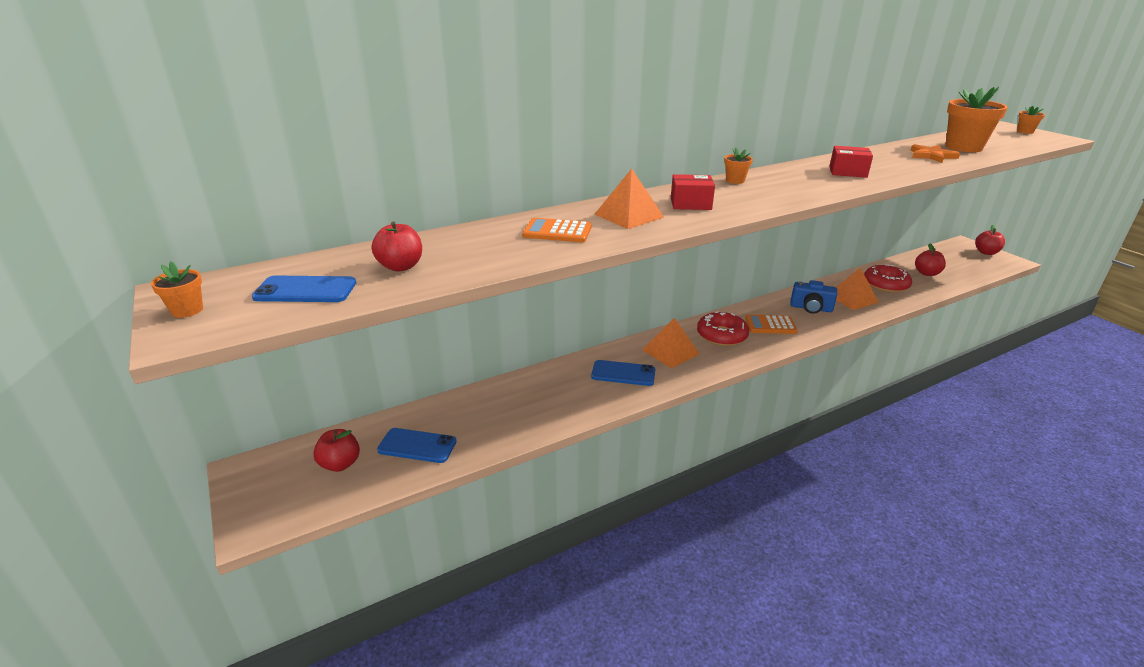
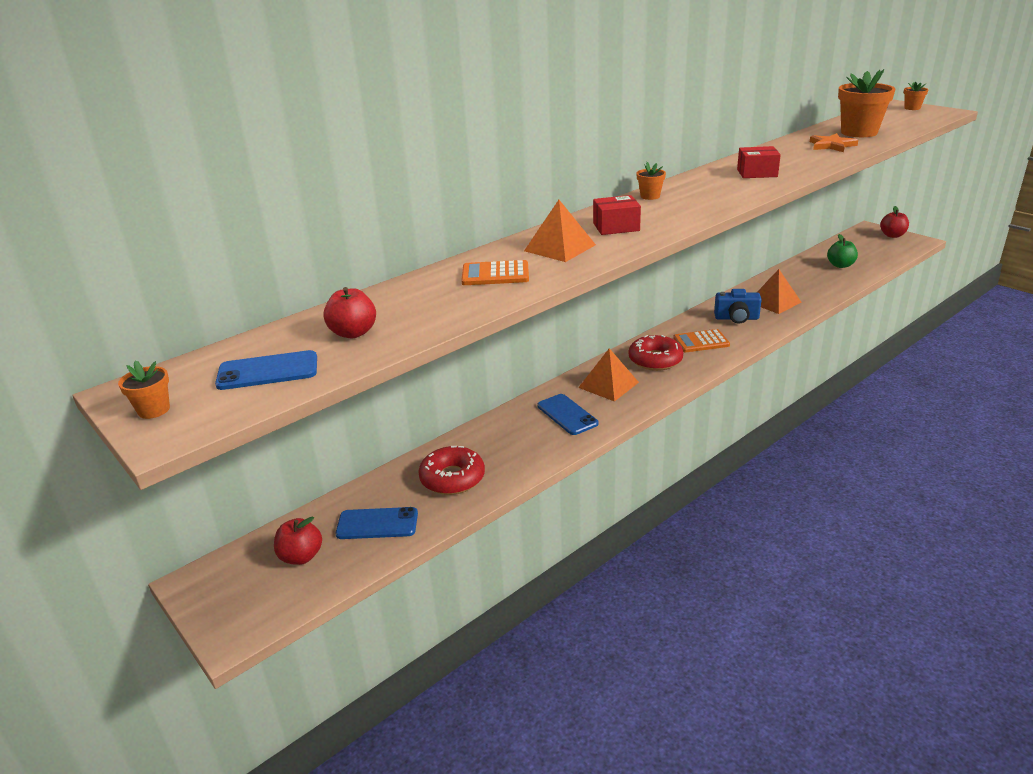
camera: 10 degrees left, 0 degrees up
blue phone [591,360,655,386] -> blue phone turned 60 degrees clockwise [537,394,599,435]
red donut [864,264,912,293] -> red donut moved to [418,446,485,495]
red apple [915,244,946,276] -> green apple [827,234,858,268]

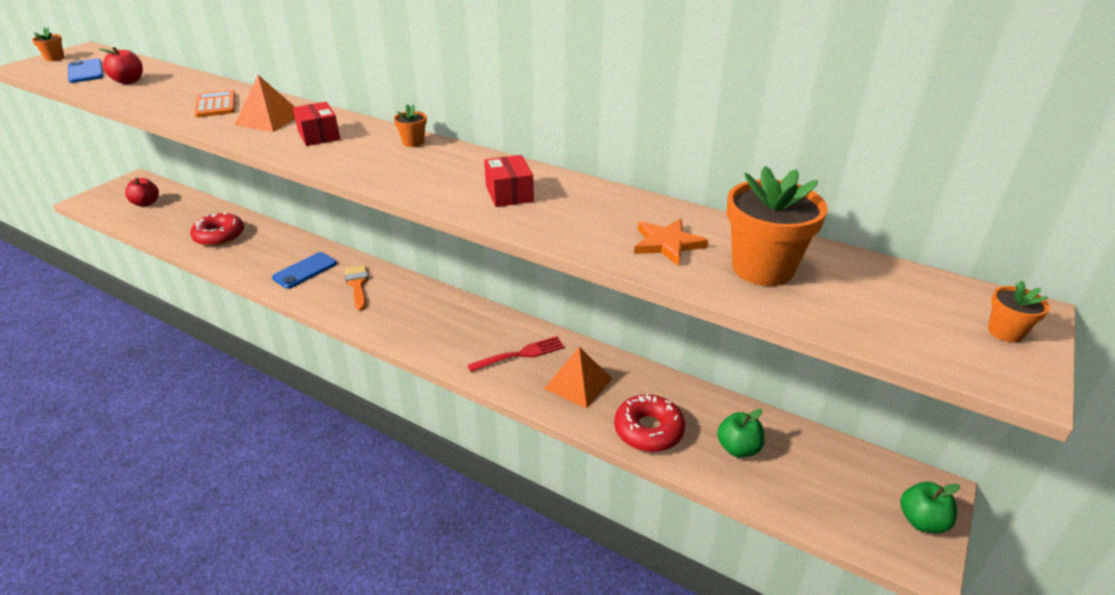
camera: 70 degrees right, 5 degrees up
blue phone [336,507,418,539] -> none
orange pyramid [578,348,639,402] -> orange brush [345,265,368,310]
red donut [628,335,683,371] -> red donut moved to [614,394,685,452]
orange calculator [673,329,730,352] -> none
blue camera [714,289,762,323] -> red fork [468,336,565,372]
red apple [880,206,909,238] -> green apple [900,482,960,533]

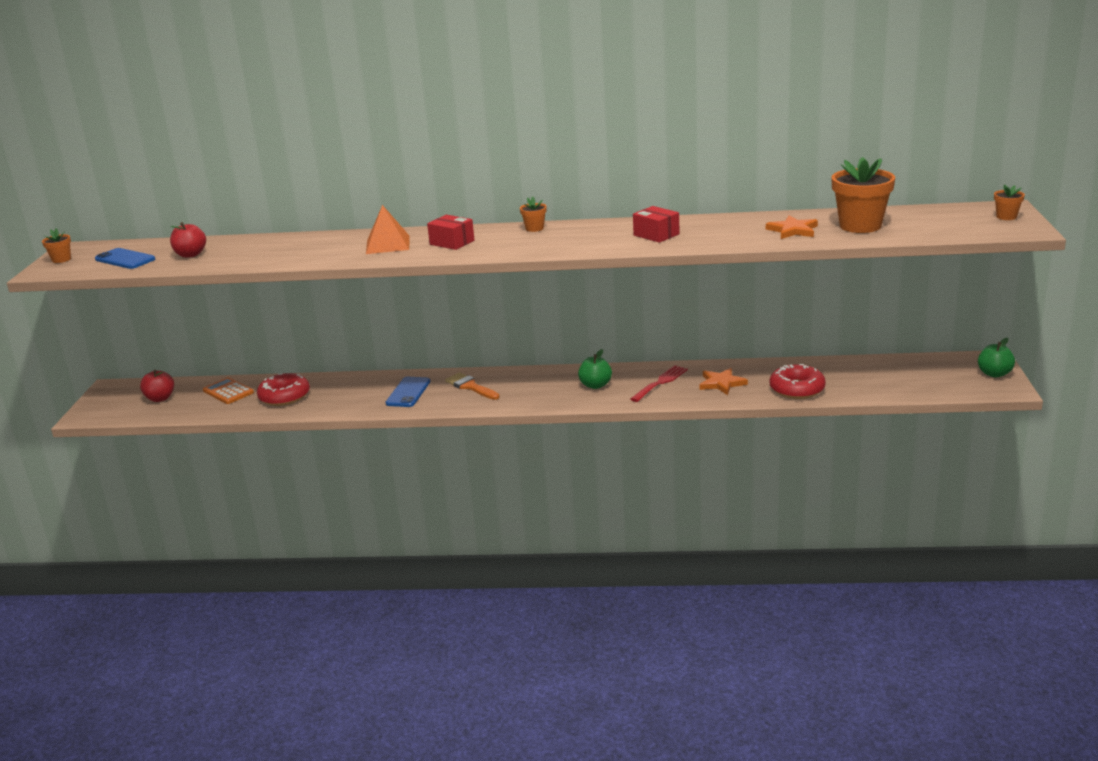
camera: 25 degrees left, 10 degrees down
orange calculator [194,90,236,117] -> orange calculator moved to [203,377,254,404]
orange pyramid [544,347,613,408] -> orange star [700,368,748,395]
green apple [717,409,765,458] -> green apple moved to [578,349,612,389]

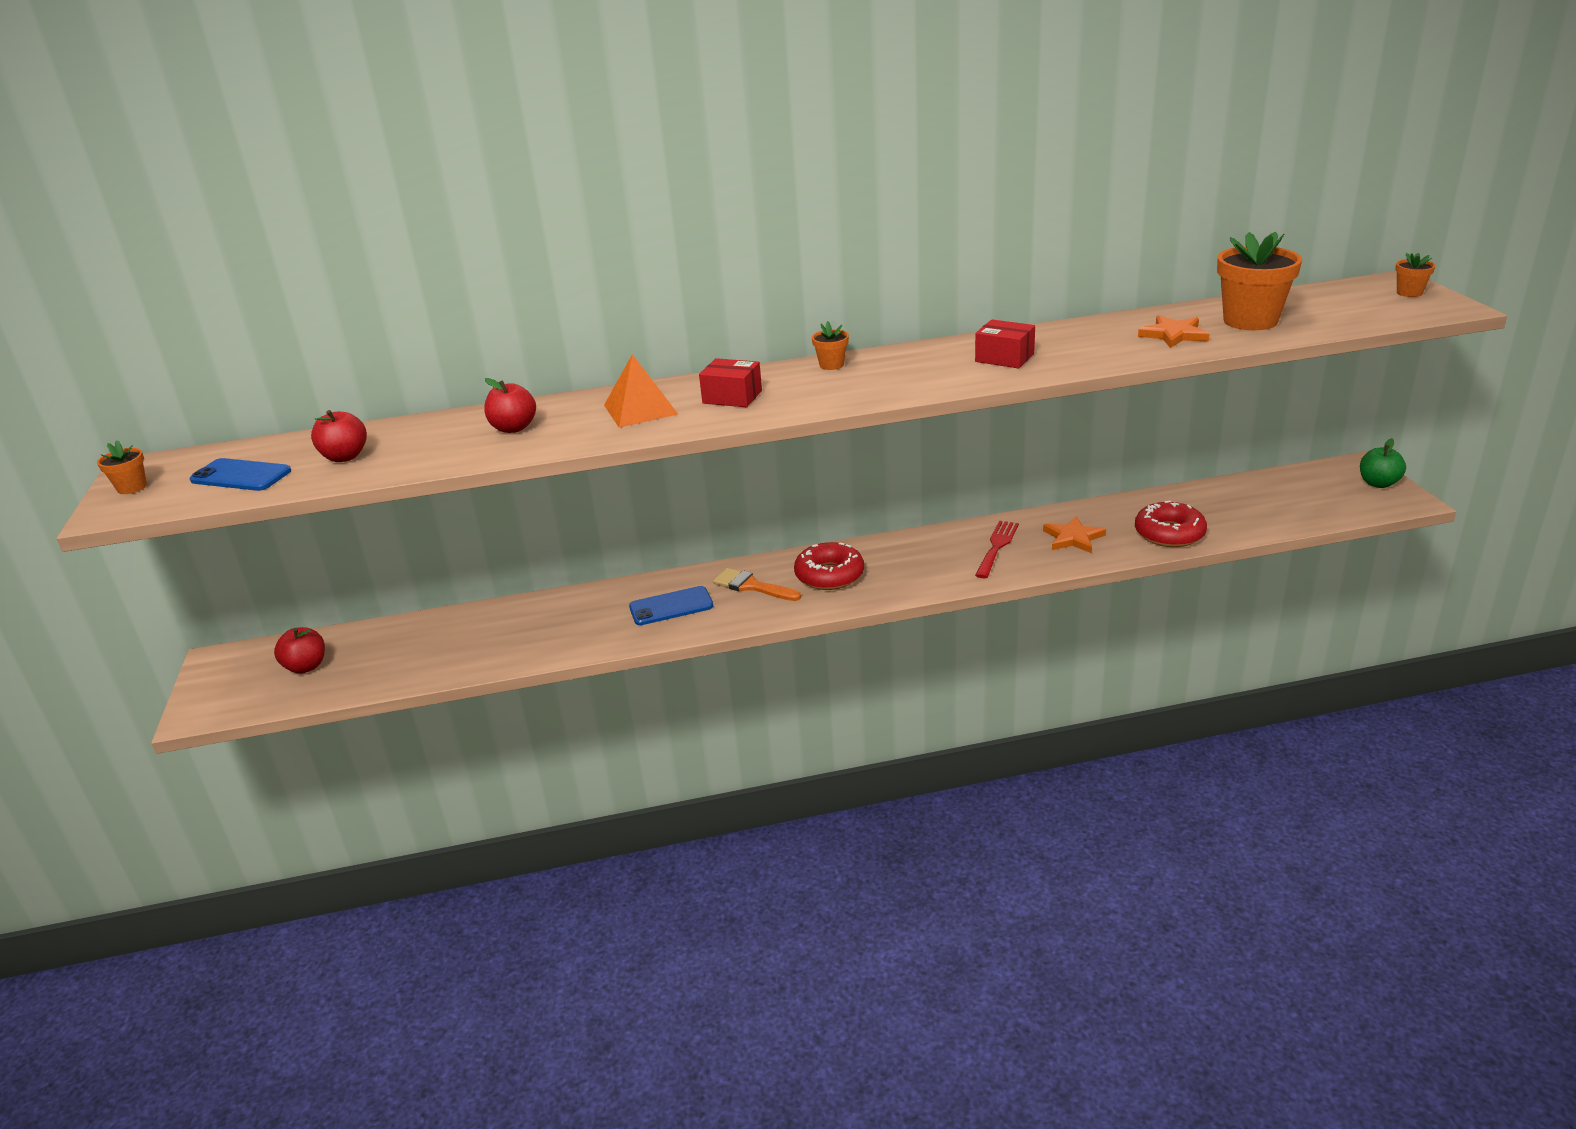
camera: 15 degrees left, 5 degrees up
orange calculator [203,377,254,404] -> none
red donut [257,373,310,406] -> red donut moved to [794,542,864,590]
blue phone [386,377,430,407] -> blue phone turned 75 degrees clockwise [629,586,713,625]
green apple [578,349,612,389] -> none
none -> red apple [484,378,536,433]

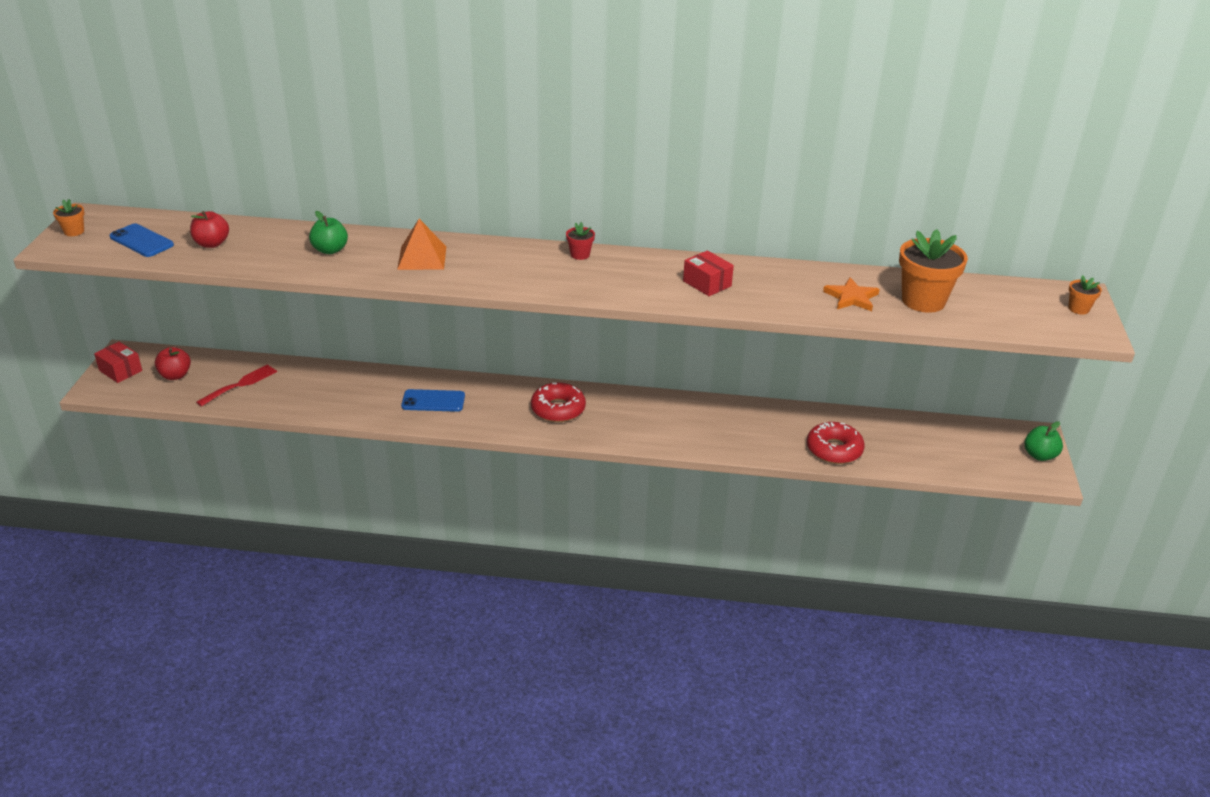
camera: 15 degrees right, 5 degrees up
red apple [484,378,536,433] -> green apple [309,211,348,254]
red box [699,358,762,407] -> red box moved to [94,342,142,383]
orange brush [713,568,801,601] -> none
orange flower pot [812,321,849,370] -> red flower pot [566,222,595,260]
red fork [975,521,1019,578] -> red fork moved to [196,364,277,407]
orange star [1043,516,1106,553] -> none

